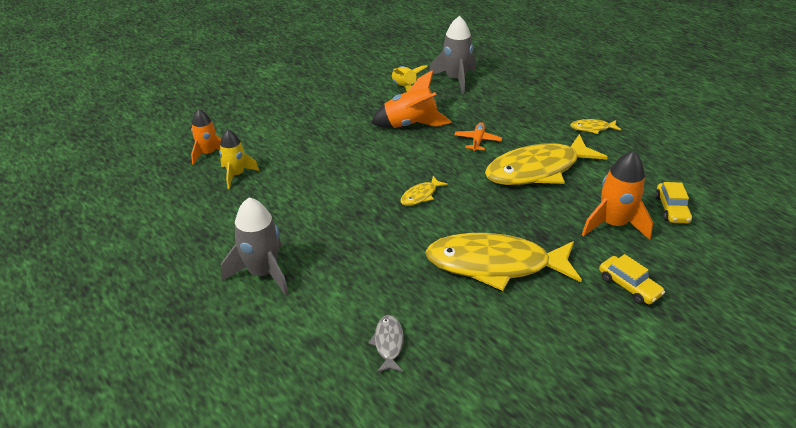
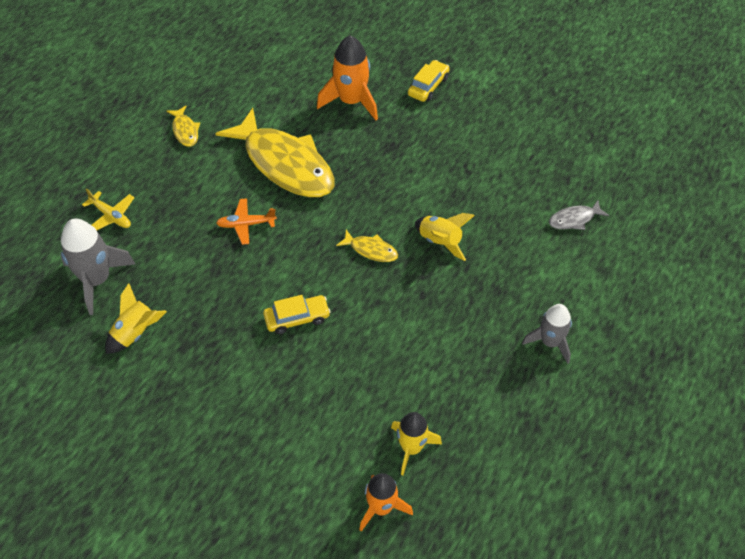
camera: 110 degrees left, 15 degrees up
grey rocket [221,197,289,296] -> grey rocket [522,304,572,364], size x0.66
orange rocket [371,70,452,128] -> none
yellow fish [425,233,582,291] -> none
yellow car [655,182,692,223] -> yellow car moved to [263,295,331,334]
none -> yellow plane [82,188,134,230]
none -> yellow rocket [415,213,475,261]

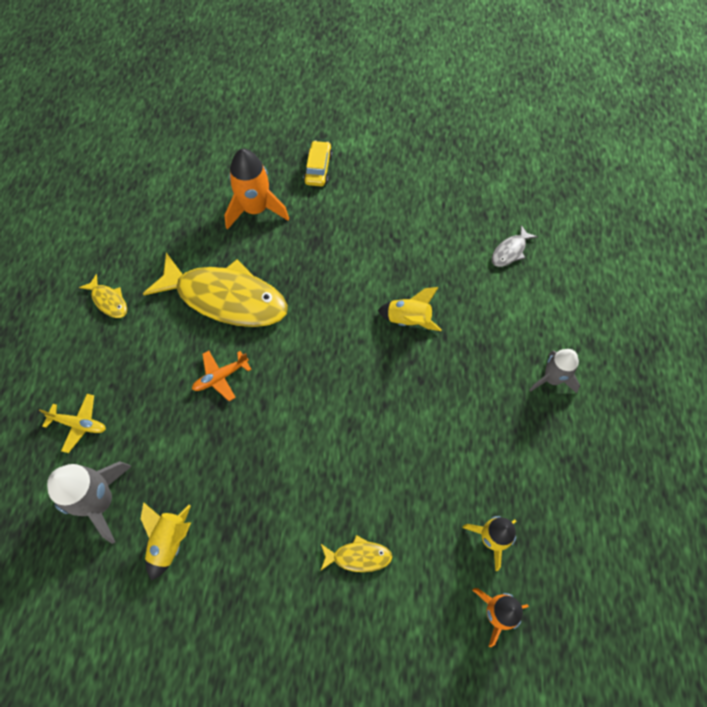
camera: 25 degrees left, 10 degrees up
yellow car [263,295,331,334] -> none
yellow fish [336,230,398,262] -> yellow fish moved to [320,535,393,572]

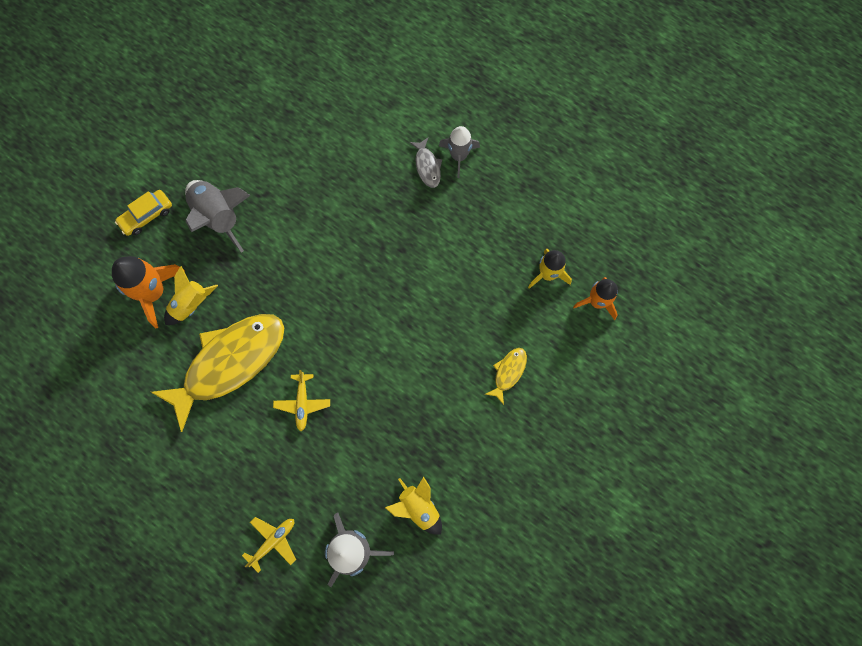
camera: 60 degrees left, 10 degrees up
yellow fish [79,274,127,318] -> none
orange plane [192,351,252,401] -> yellow plane [273,370,330,431]
yellow car [304,141,333,186] -> yellow car turned 75 degrees counterclockwise [115,190,172,236]
yellow rocket [377,287,442,331] -> yellow rocket moved to [164,266,218,325]
grey fish [492,225,538,267] -> grey fish moved to [409,138,442,188]
none -> grey rocket [185,180,251,253]

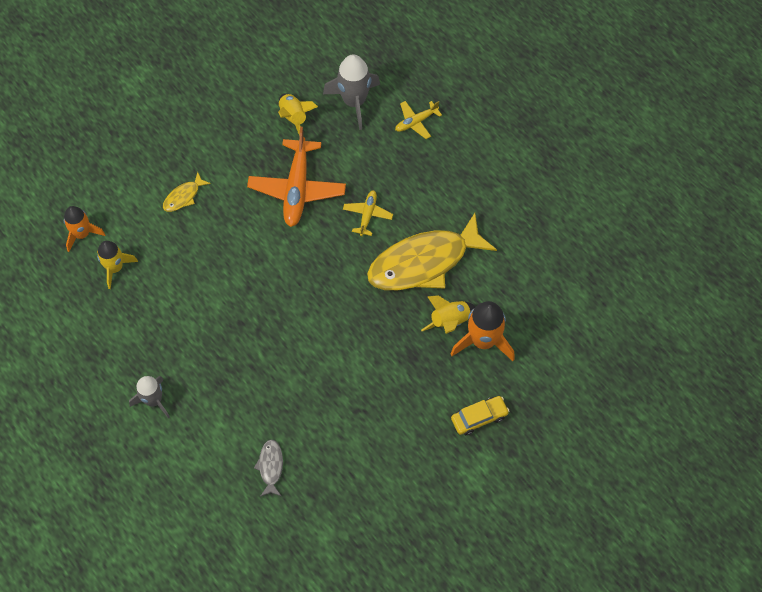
camera: 165 degrees left, 10 degrees down
grey rocket [185,180,251,253] -> none
grey fish [409,138,442,188] -> grey fish moved to [254,440,283,497]
none -> orange plane [247,126,346,227]

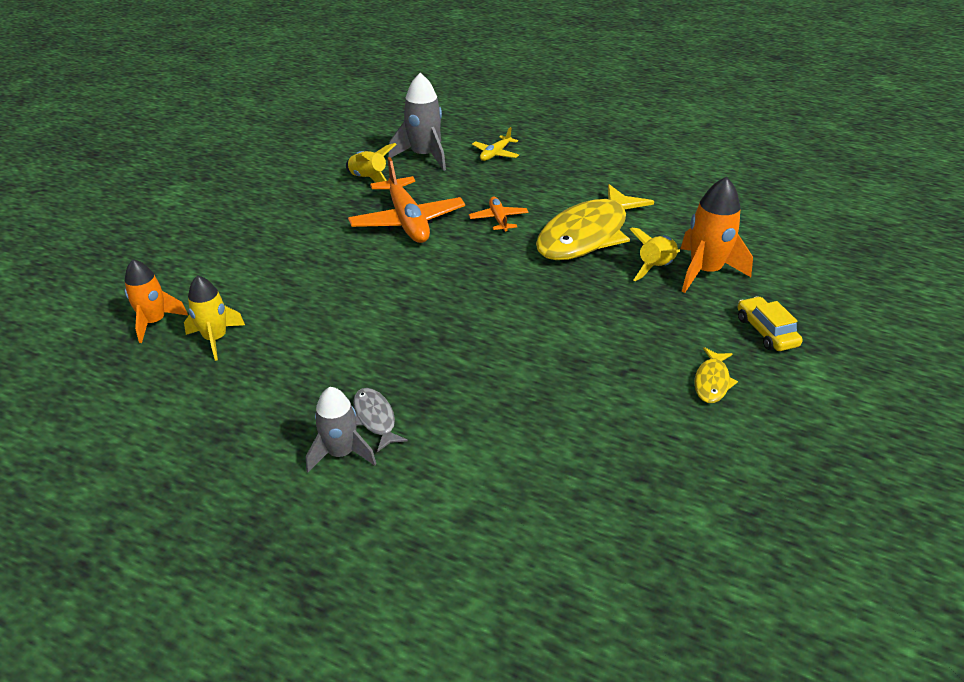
camera: 25 degrees left, 25 degrees down
yellow fish [163,172,211,212] -> yellow fish moved to [694,347,738,403]
grey fish [254,440,283,497] -> grey fish moved to [353,388,408,452]
yellow plane [343,190,393,236] -> orange plane [469,197,529,232]
yellow car [451,396,509,435] -> yellow car turned 60 degrees counterclockwise [738,296,803,351]

